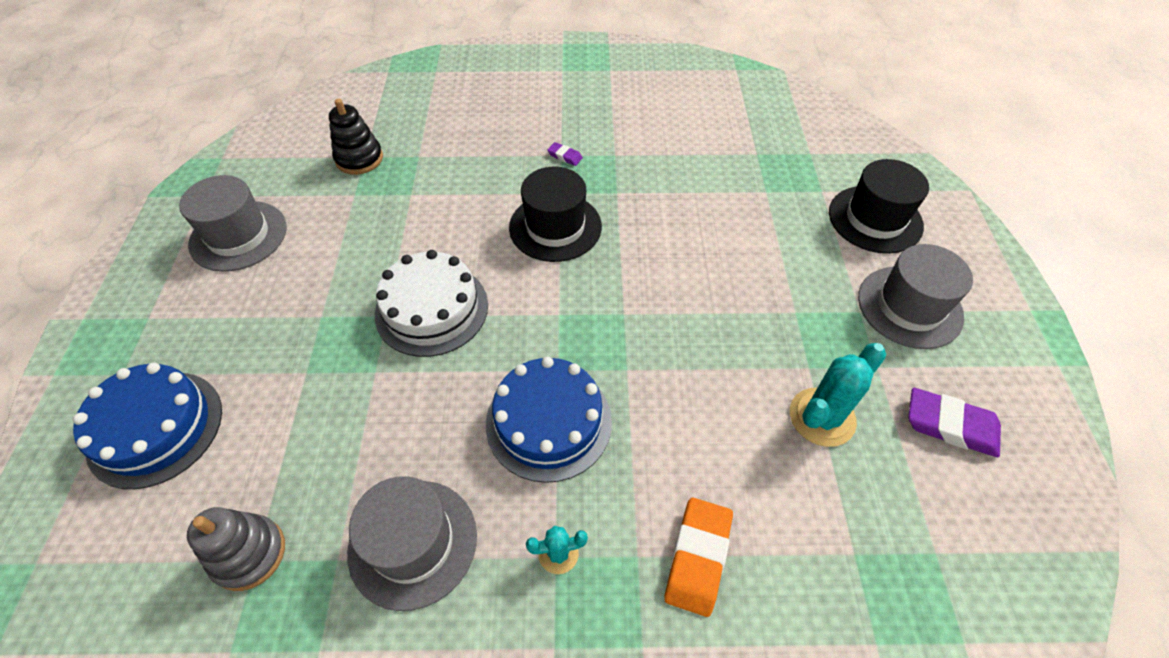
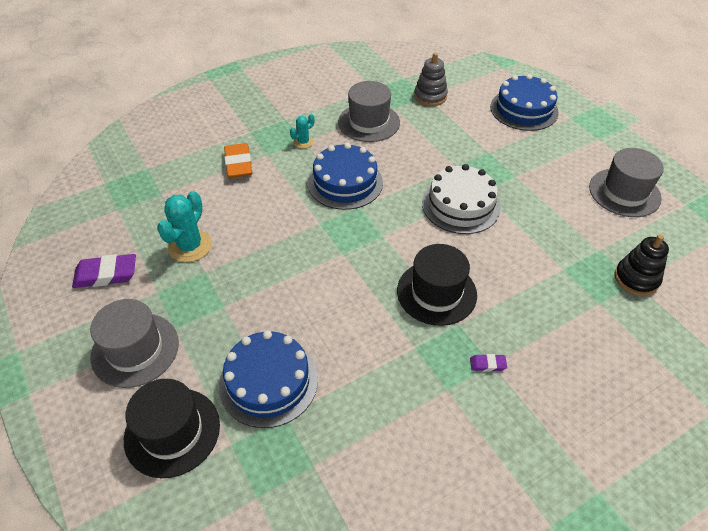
camera: 150 degrees right, 5 degrees down
none -> blue cake [219,330,318,428]

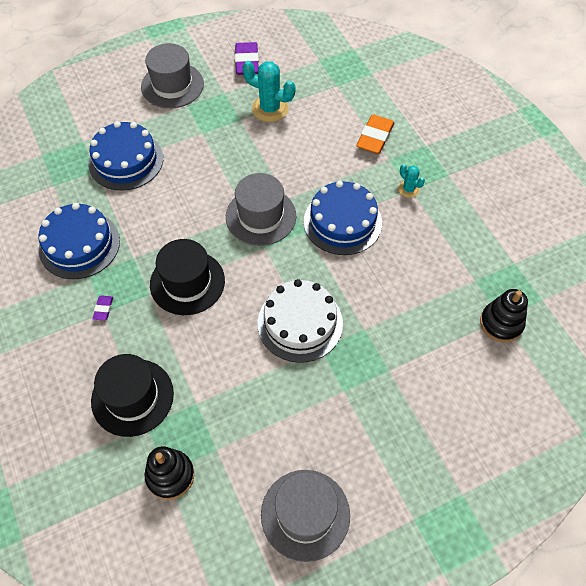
camera: 95 degrees right, 10 degrees up
black hat [124,379,220,478] -> black hat moved to [91,354,174,437]
orange eraser [224,143,252,178] -> orange eraser turned 60 degrees counterclockwise [356,115,395,154]
grey hat [338,81,400,142] -> grey hat moved to [226,173,296,246]
grey stacking toy [414,53,448,106] -> black stacking toy [480,289,528,342]
blue cake [490,74,559,131] -> blue cake moved to [38,203,120,279]

